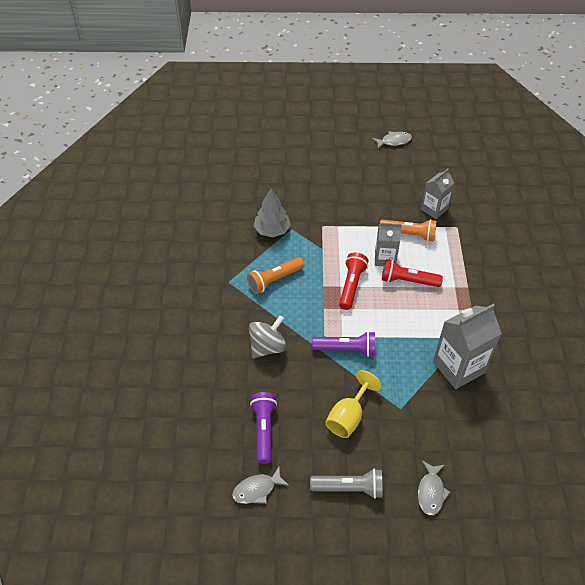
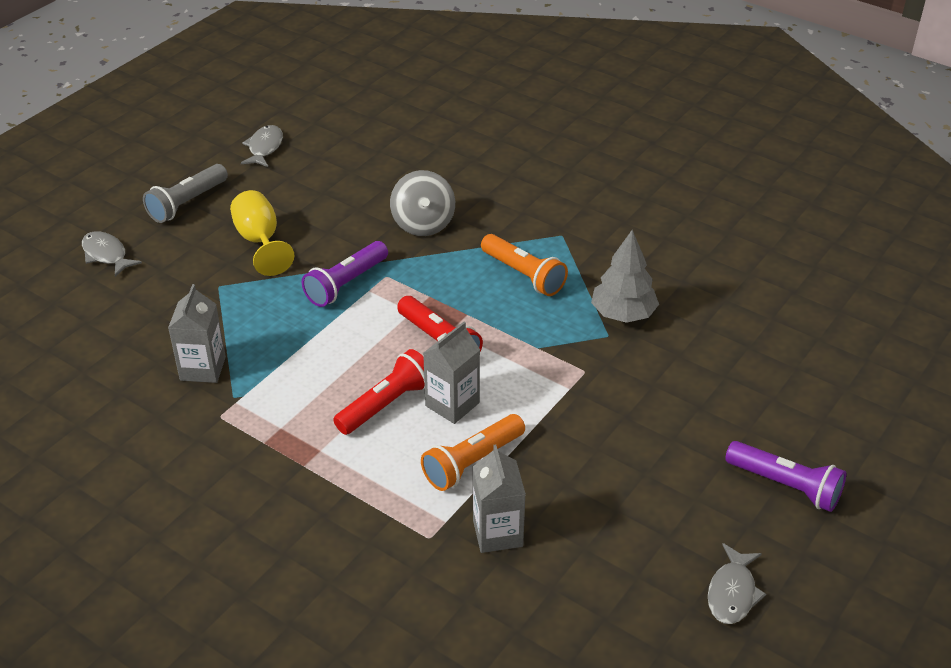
camera: 125 degrees right, 10 degrees down
orange flashlight [247,257,304,294] -> orange flashlight turned 135 degrees clockwise [481,234,568,296]
purple flashlight [250,392,277,464] -> purple flashlight moved to [725,441,846,512]
grey carton [433,304,502,389] -> grey carton [168,284,226,383], size x0.62

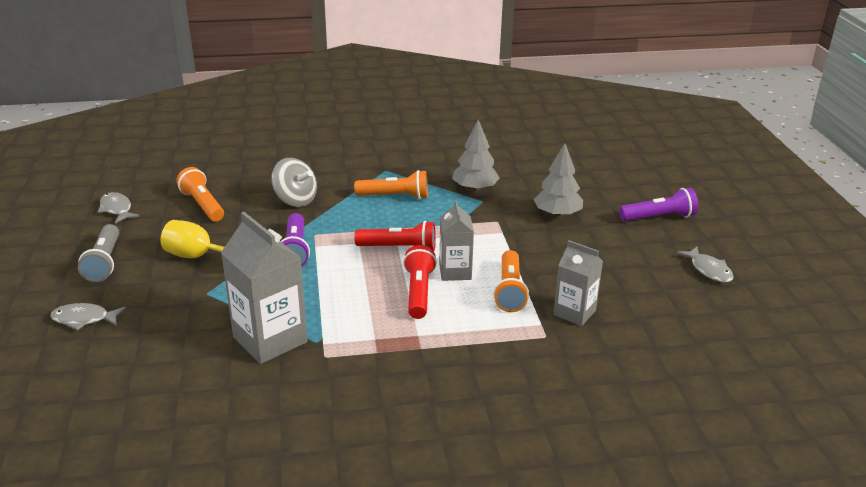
camera: 45 degrees left, 10 degrees down
grey carton [168,284,226,383] -> grey carton [221,212,307,364], size x1.62
none -> orange flashlight [176,167,224,221]
none -> grey tree [533,143,583,217]

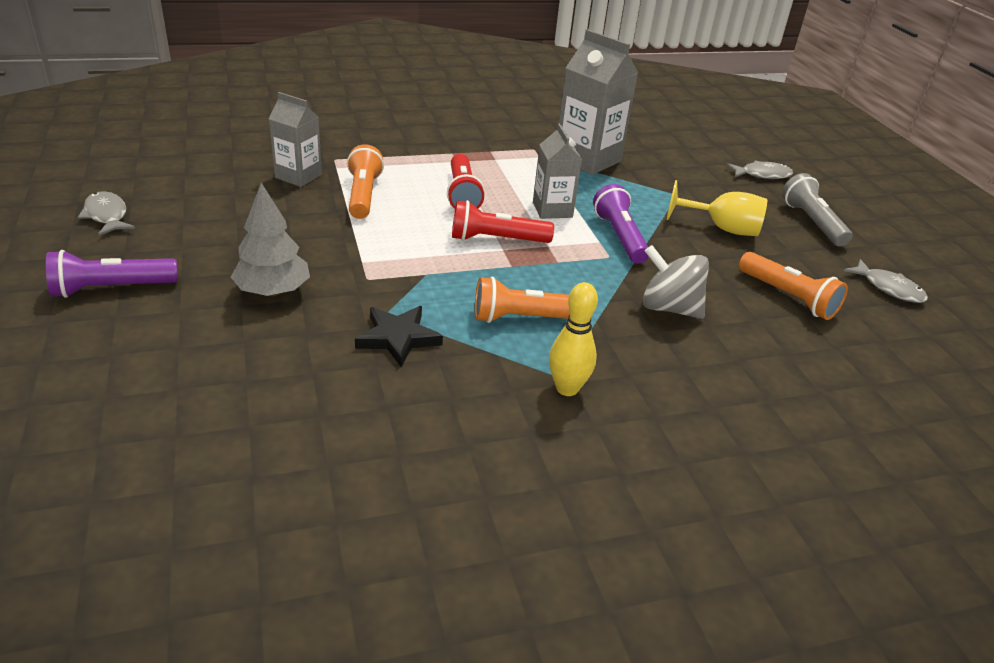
camera: 170 degrees right, 5 degrees up
grey carton [439,200,474,281] -> grey carton moved to [533,124,582,219]
grey tree [452,120,500,191] -> black star [355,306,443,367]
none -> yellow bowling pin [549,282,598,396]

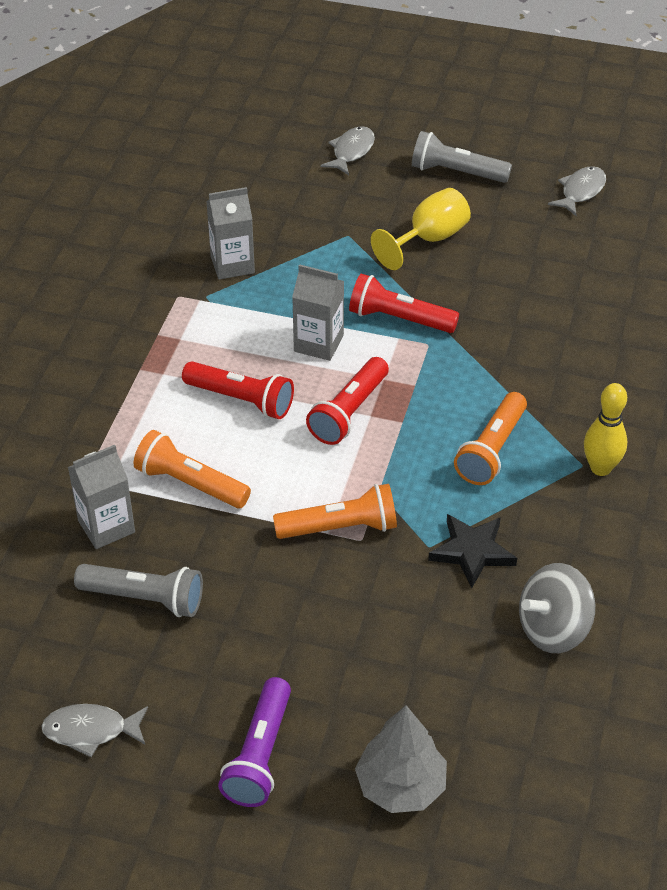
camera: 55 degrees left, 10 degrees up
grey tree [231,183,310,296] -> grey tree moved to [355,705,447,813]
grey carton [559,29,638,175] -> grey carton [207,187,255,280], size x0.62
purple flashlight [593,184,649,263] -> red flashlight [349,274,459,333]
grey spinning top [642,245,709,319] -> grey spinning top moved to [519,563,595,653]
orange flashlight [739,252,848,320] -> orange flashlight moved to [273,484,397,539]
grey fish [844,259,928,303] -> grey fish turned 45 degrees counterclockwise [548,166,606,216]
none -> grey flashlight [74,564,203,617]

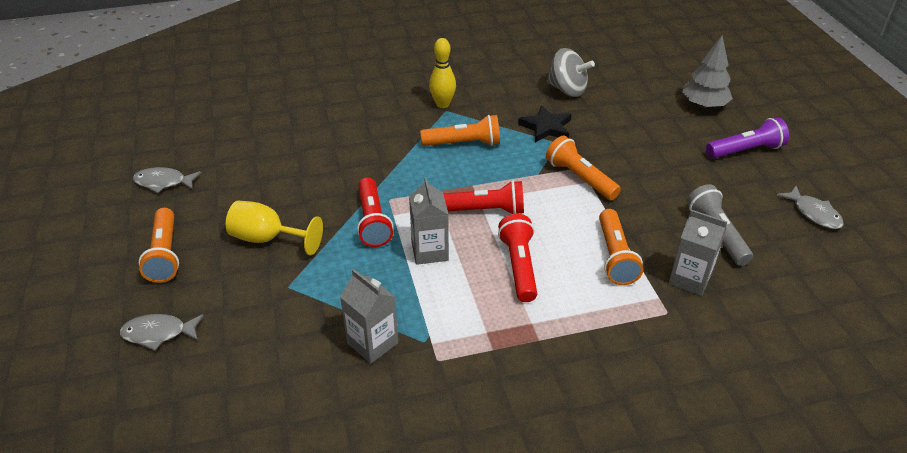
camera: 120 degrees left, 5 degrees down
grey flashlight [412,131,512,183] -> orange flashlight [139,208,179,283]

